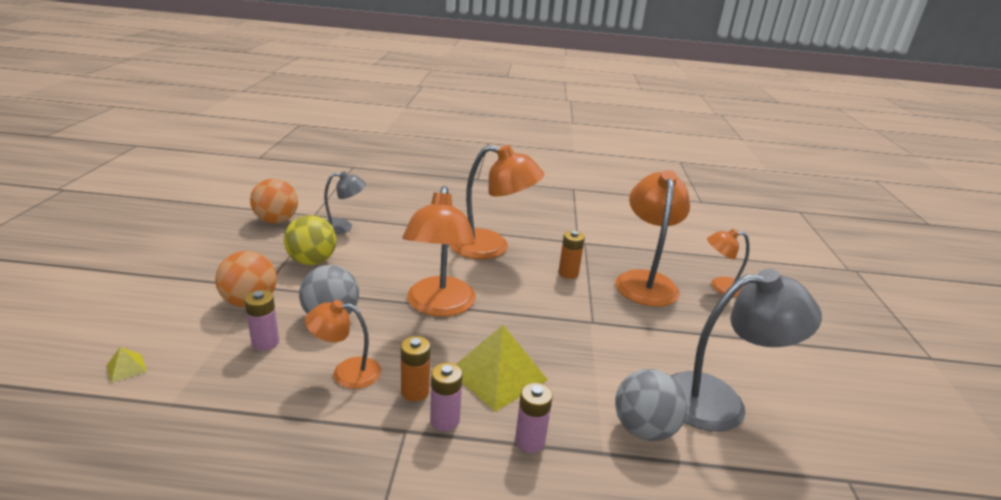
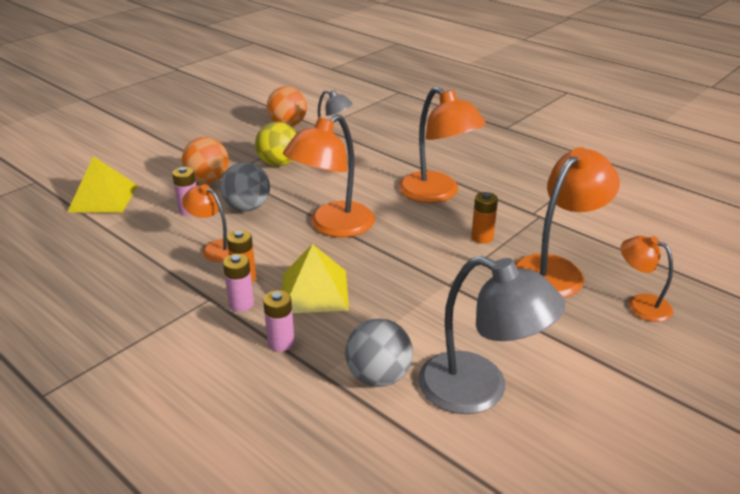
camera: 40 degrees right, 5 degrees up
yellow pyramid [107,347,147,383] -> yellow pyramid [67,156,138,213], size x2.43

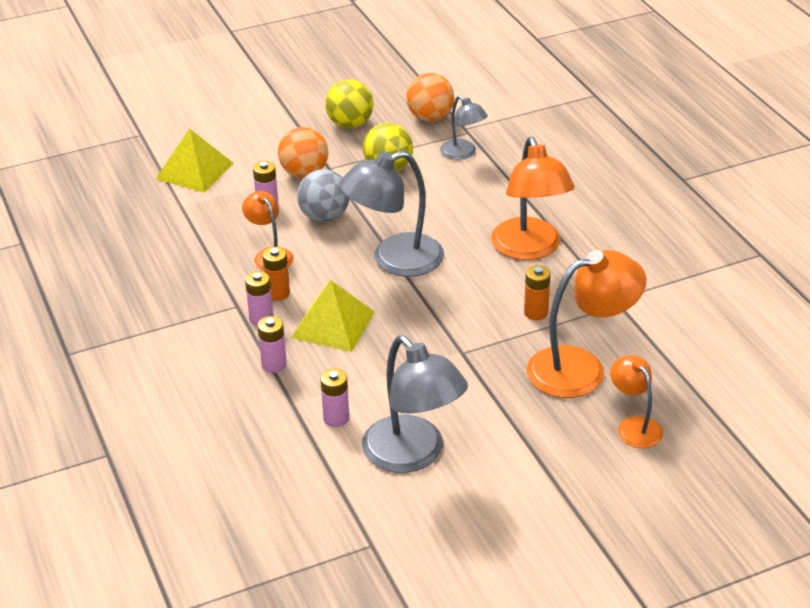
camera: 25 degrees right, 5 degrees up
orange lamp [283,114,375,237] -> grey lamp [339,151,444,277]
grey ball [345,318,413,387] -> pink battery [320,369,349,427]
none -> yellow ball [325,79,374,128]

